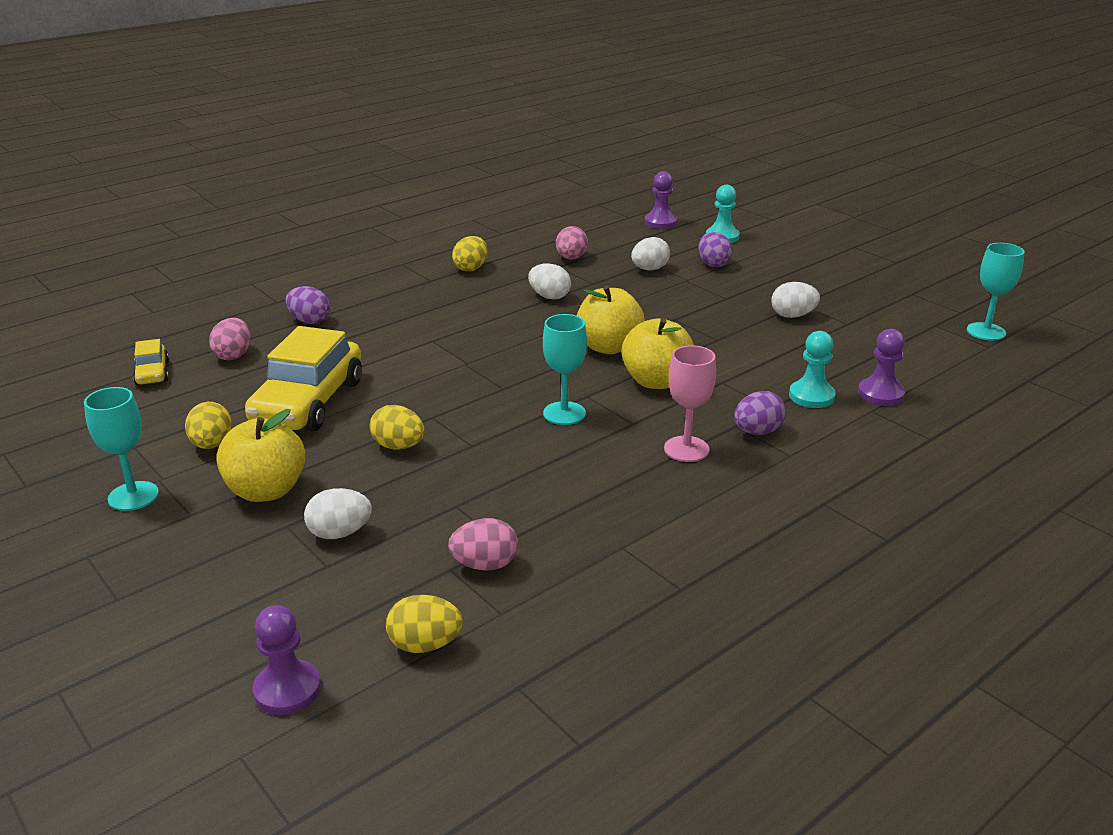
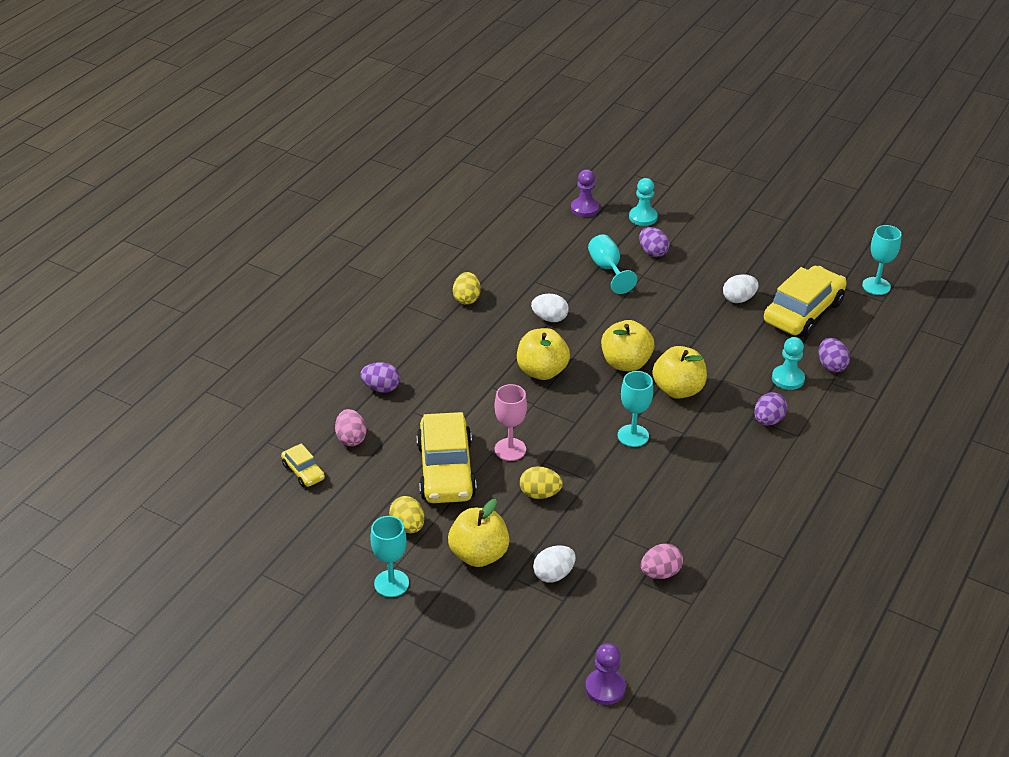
camera: 20 degrees left, 10 degrees up
yellow egg [386,595,463,653] -> none
pink egg [556,226,588,260] -> none
white egg [631,237,670,270] -> turquoise goblet [588,234,637,294]
pink goblet [664,345,716,462] -> pink goblet moved to [494,384,527,461]
purple pawn [858,329,905,406] -> purple egg [819,338,850,372]
none -> yellow apple [517,328,570,380]
none -> yellow car [764,266,847,337]

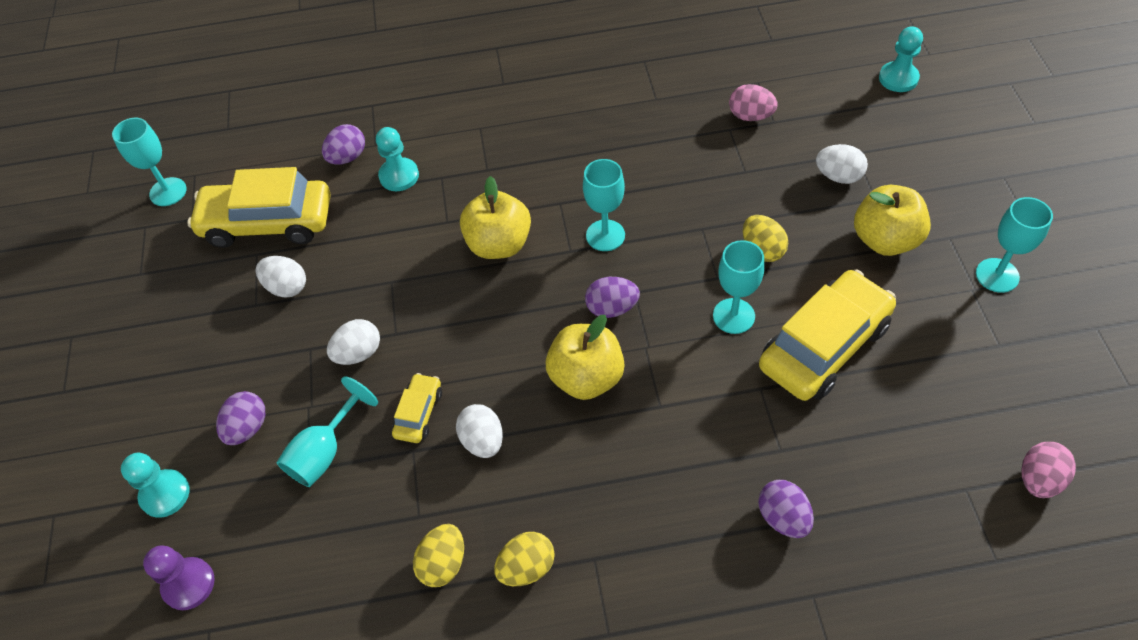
camera: 125 degrees left, 15 degrees up
yellow car [281,443,325,487] -> yellow car moved to [392,373,442,443]
pink egg [335,409,367,446] -> pink egg moved to [1021,442,1076,498]
yellow egg [389,496,424,533] -> yellow egg moved to [413,524,464,587]
pink goblet [494,384,527,461] -> turquoise goblet [713,240,764,334]
purple pawn [585,643,626,705] -> turquoise pawn [879,26,923,92]
yellow apple [601,320,654,371] -> none
purple egg [754,393,787,426] -> purple egg moved to [585,277,640,318]
none -> white egg [327,319,380,365]

